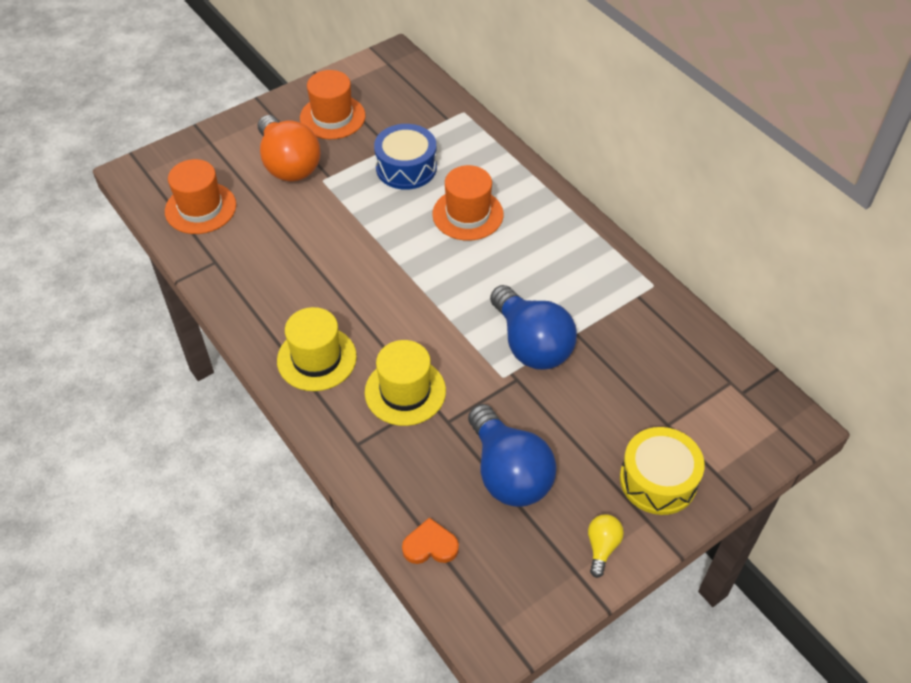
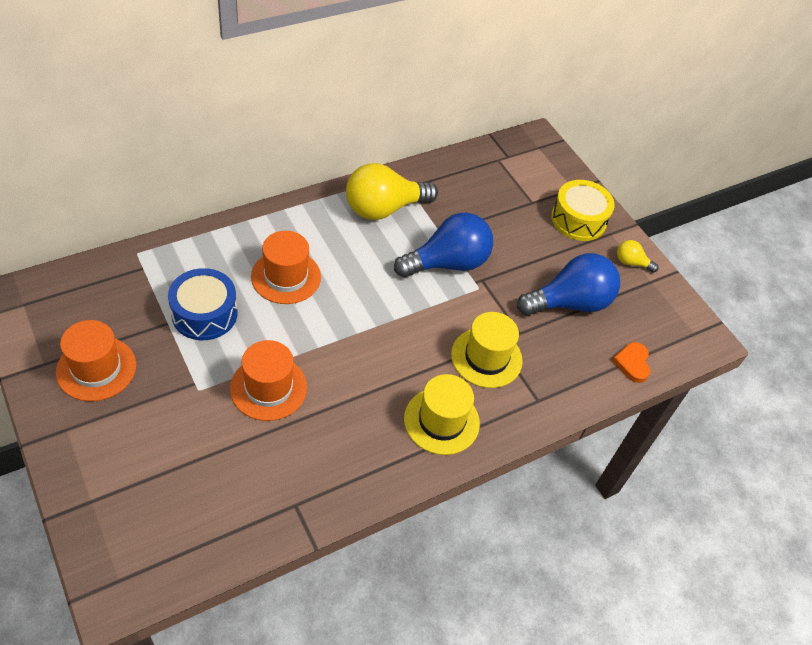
camera: 90 degrees left, 0 degrees up
orange hat [165,159,236,234] -> orange hat moved to [230,340,307,421]
orange light bulb [258,115,320,182] -> none
none -> yellow light bulb [346,163,438,220]

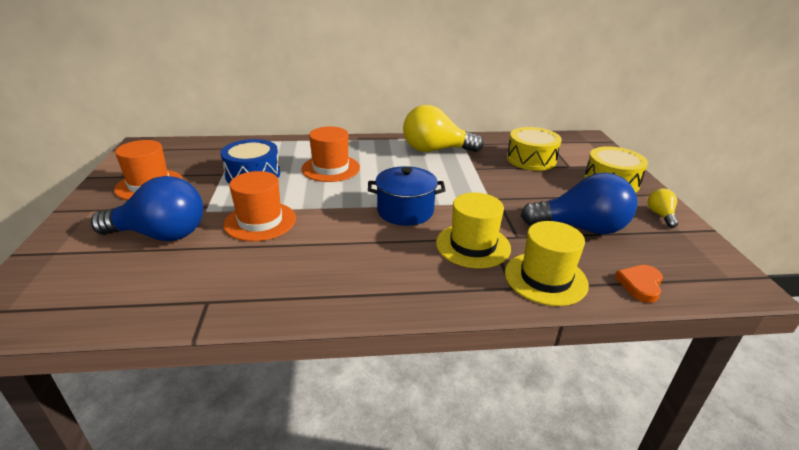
camera: 30 degrees right, 20 degrees down
blue light bulb [394,212,493,278] -> blue light bulb moved to [91,176,203,241]
yellow hat [404,374,480,455] -> yellow hat moved to [505,221,589,306]
yellow light bulb [617,240,659,273] -> yellow light bulb turned 45 degrees clockwise [648,188,678,228]
none -> blue pot [368,166,446,226]
none -> yellow drum [507,127,562,171]

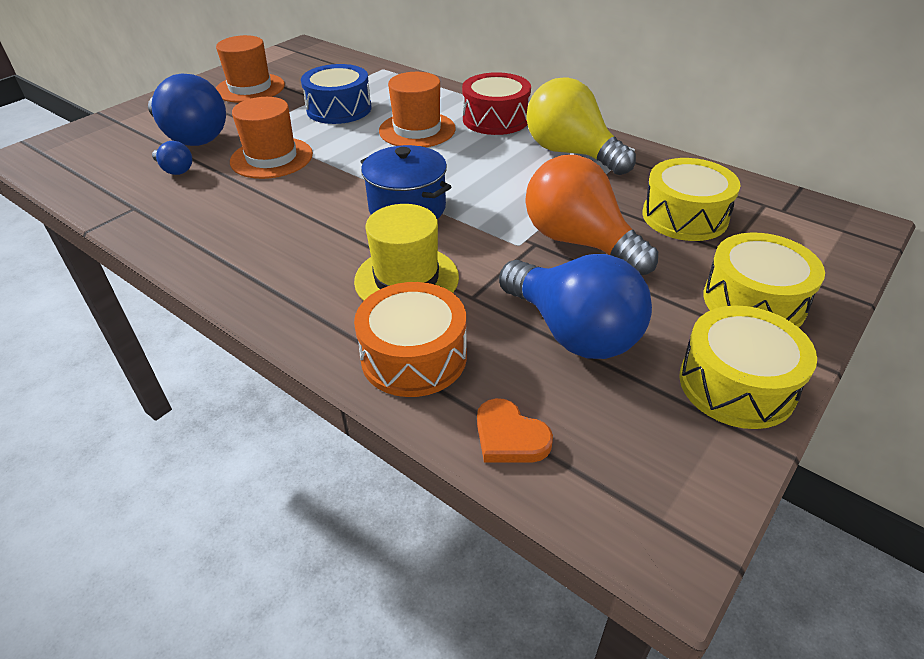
camera: 45 degrees right, 10 degrees up
yellow hat [505,221,589,306] -> orange drum [354,282,467,397]
orange heart [615,265,663,303] -> orange heart turned 120 degrees counterclockwise [477,398,553,463]
yellow light bulb [648,188,678,228] -> yellow drum [679,305,817,429]
none -> blue light bulb [152,141,192,175]
none -> red drum [462,72,531,135]
none -> orange light bulb [526,155,658,275]

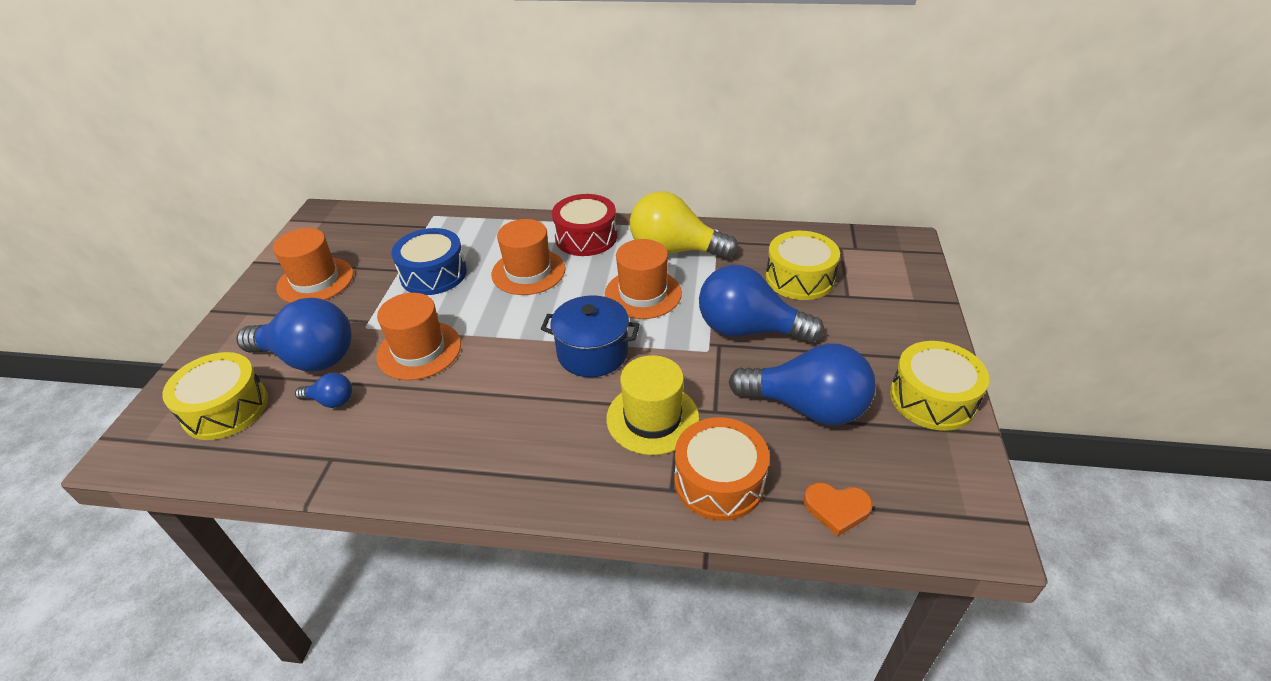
camera: 30 degrees left, 0 degrees up
orange light bulb [526,155,658,275] -> blue light bulb [699,265,824,343]
yellow drum [703,232,825,327] -> yellow drum moved to [162,352,268,440]
none -> orange hat [605,239,682,319]

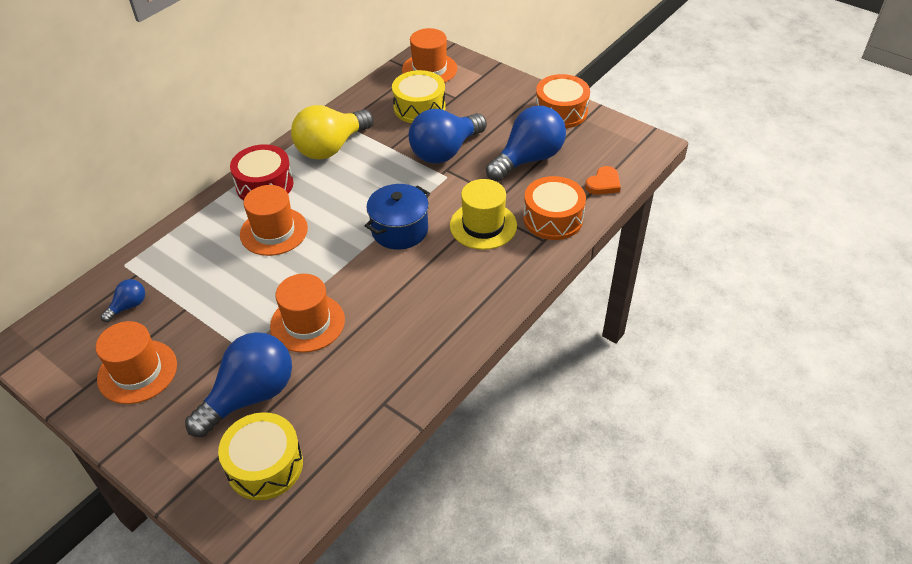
camera: 60 degrees left, 5 degrees up
blue light bulb [295,373,352,408] -> blue light bulb moved to [101,279,145,322]
blue drum [392,228,467,295] -> none
orange hat [605,239,682,319] -> orange hat moved to [402,28,457,83]
yellow drum [890,341,989,431] -> orange drum [535,74,590,128]

